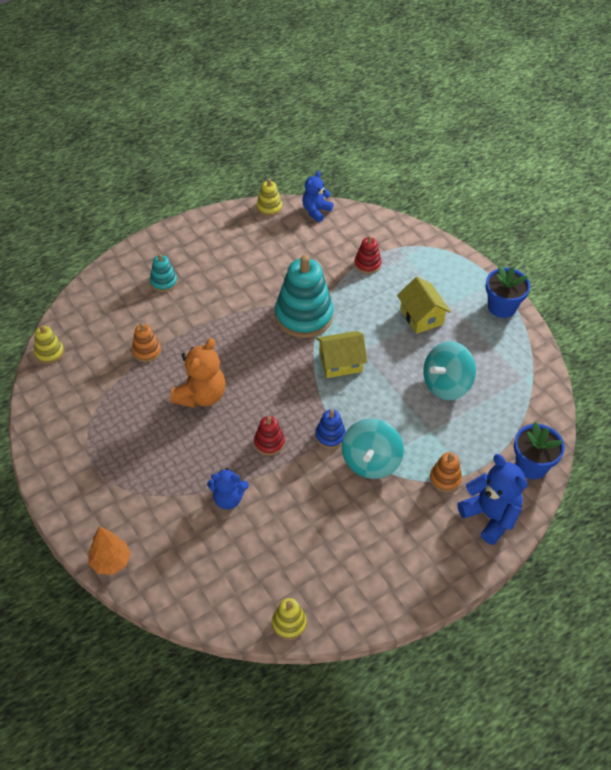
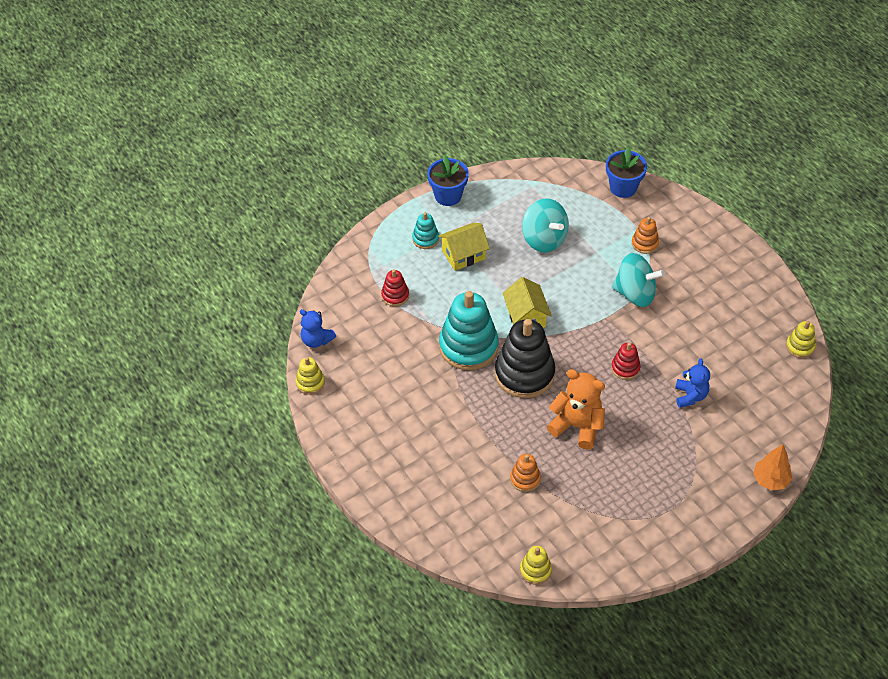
camera: 90 degrees left, 0 degrees up
turquoise stacking toy [150,254,178,292] -> turquoise stacking toy moved to [412,212,439,249]
blue stacking toy [315,409,346,449] -> none
blue teddy bear [457,454,528,545] -> none
none -> black stacking toy [495,319,555,398]

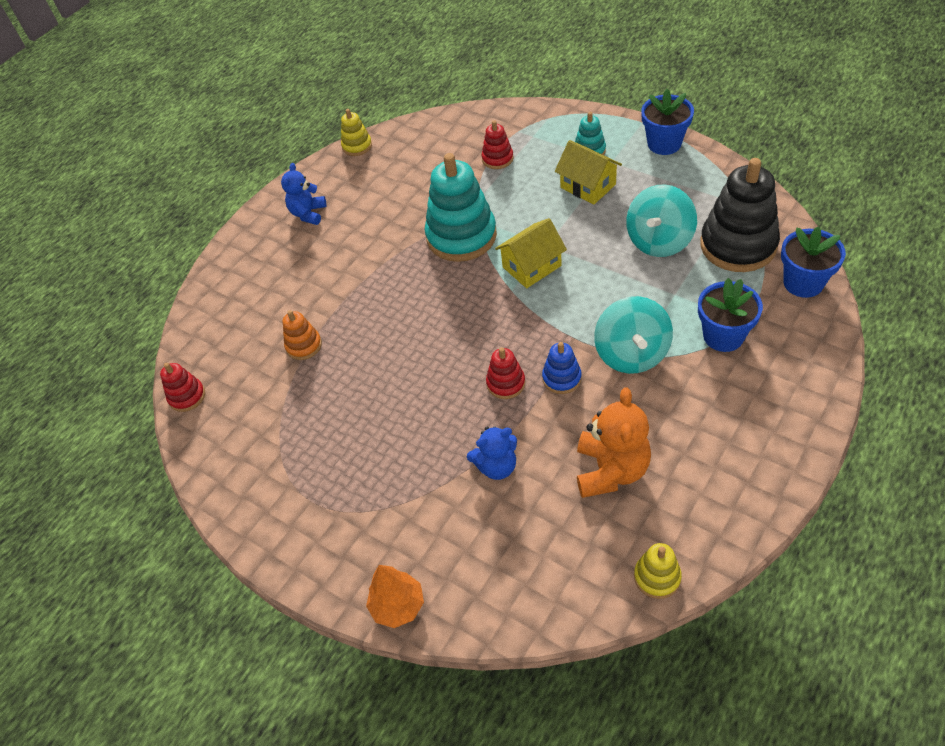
camera: 75 degrees right, 0 degrees up
blue teddy bear [300,309,336,348] -> blue teddy bear moved to [281,163,326,225]
black stacking toy [495,319,555,398] -> black stacking toy moved to [700,158,780,272]
yellow stacking toy [520,546,552,585] -> red stacking toy [160,363,205,412]
orange teddy bear [547,369,605,450] -> orange teddy bear moved to [577,388,651,498]
orange stacking toy [632,217,659,254] -> blue flower pot [698,278,763,352]
none -> blue stacking toy [542,342,582,394]

